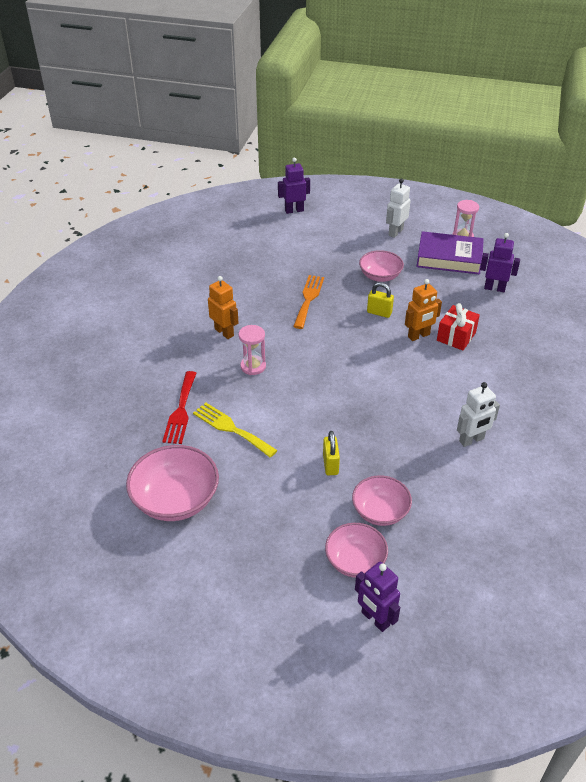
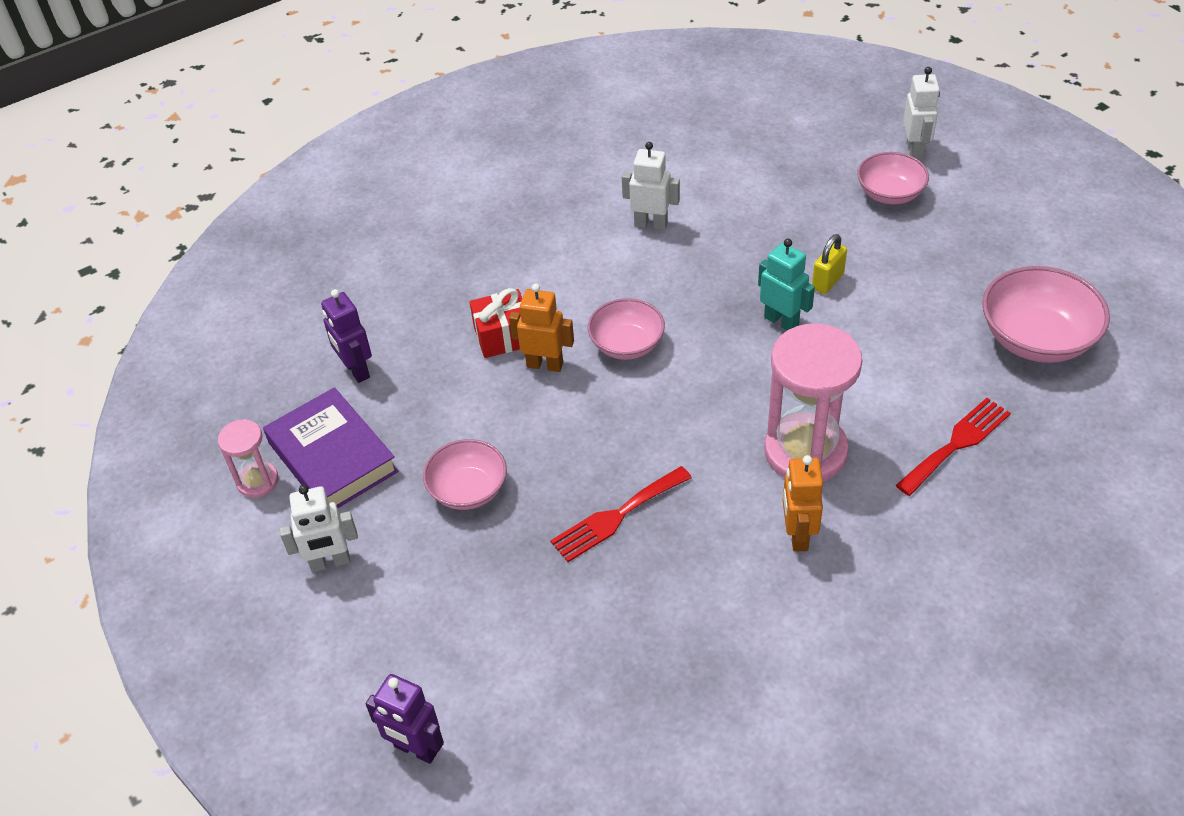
camera: 135 degrees left, 5 degrees up
yellow fork [193,403,278,458] -> none
pink hourglass [239,325,266,375] -> pink hourglass [764,324,863,482], size x1.95
orange fork [293,275,324,329] -> red fork [550,466,692,562]
pink bowl [352,475,412,526] -> pink bowl moved to [588,298,665,360]
purple robot [355,562,400,632] -> white robot [903,67,940,160]
yellow padlock [367,282,394,318] -> none
none -> turquoise robot [758,239,815,330]

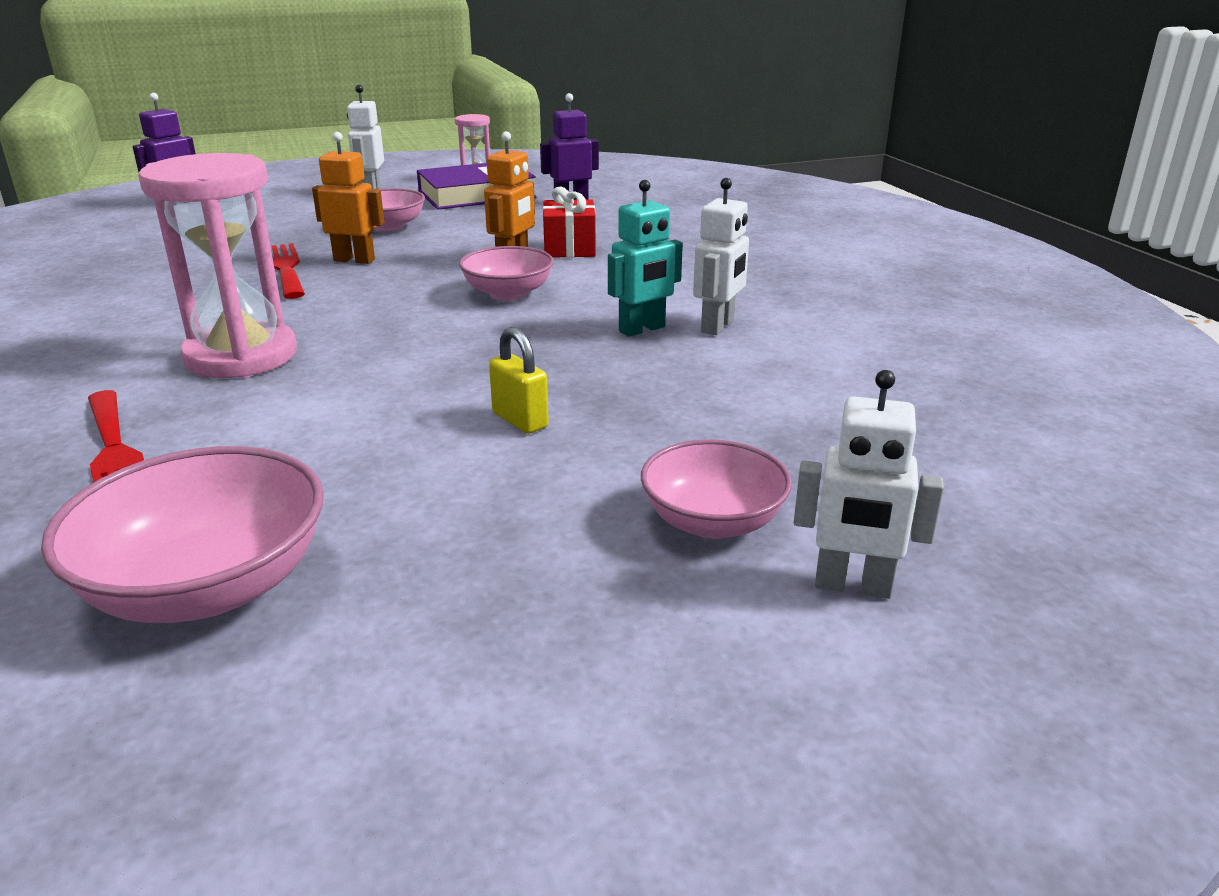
camera: 100 degrees right, 20 degrees down
turquoise robot [758,239,815,330] -> turquoise robot moved to [608,180,683,337]
orange robot [783,455,823,552] -> orange robot moved to [312,132,384,264]

